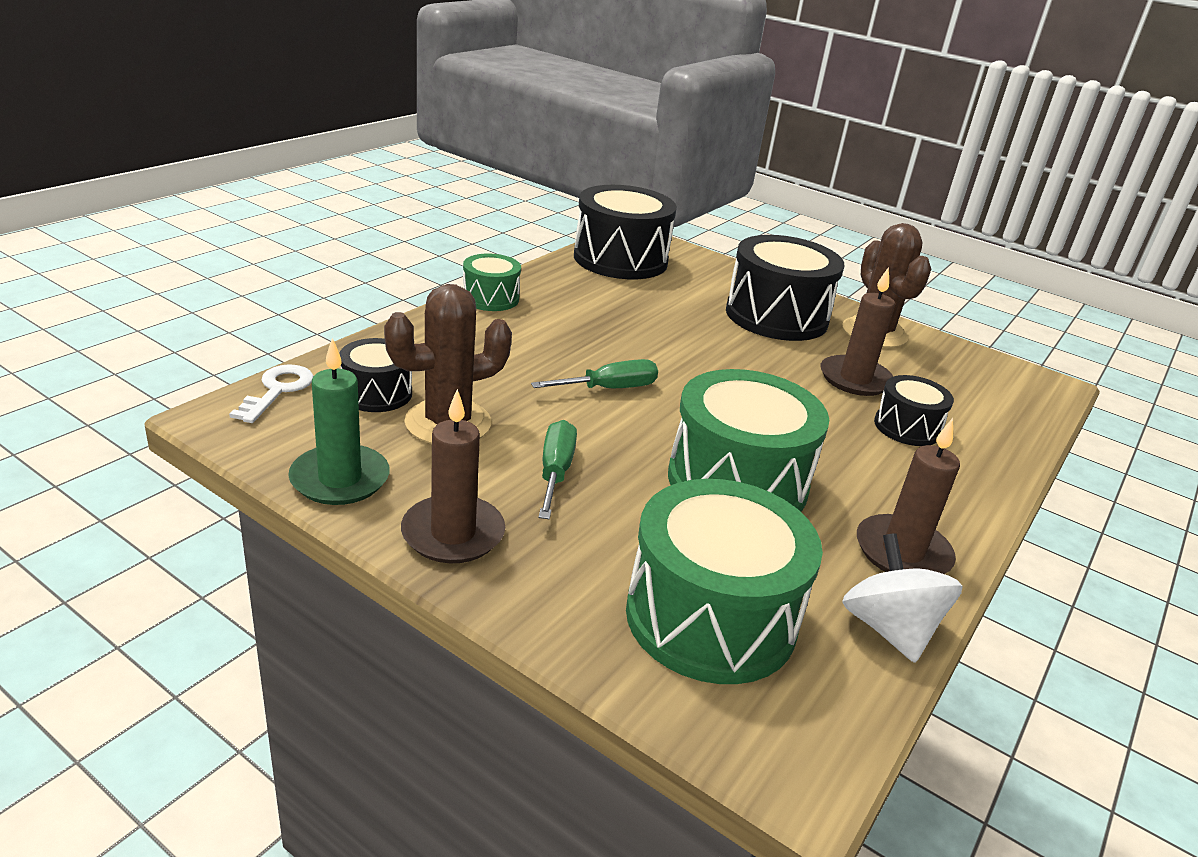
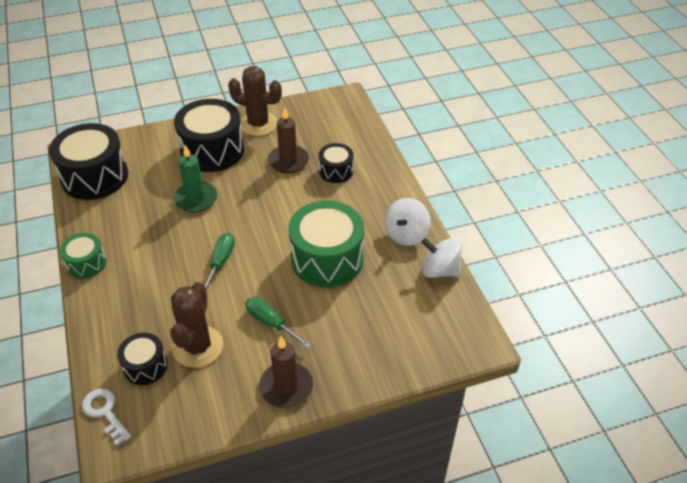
camera: 50 degrees left, 15 degrees up
green candle [288,338,390,505] -> green candle moved to [174,145,217,212]
green drum [626,479,823,684] -> none
brown candle [857,418,960,574] -> white spinning top [385,198,431,246]

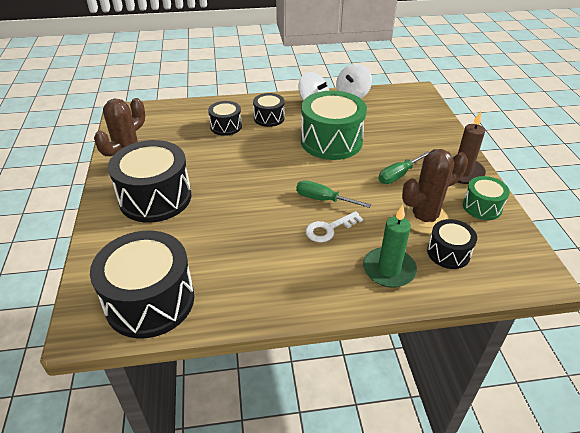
camera: 80 degrees left, 5 degrees down
green drum [60,233,106,279] -> green drum moved to [463,176,510,220]
white key [82,389,132,446] -> white key moved to [305,211,363,243]
brown cactus [170,282,223,368] -> brown cactus turned 45 degrees counterclockwise [402,149,468,234]
green candle [174,145,217,212] -> green candle moved to [363,205,417,288]
brown candle [268,107,309,173] -> none
none -> black drum [253,93,285,127]

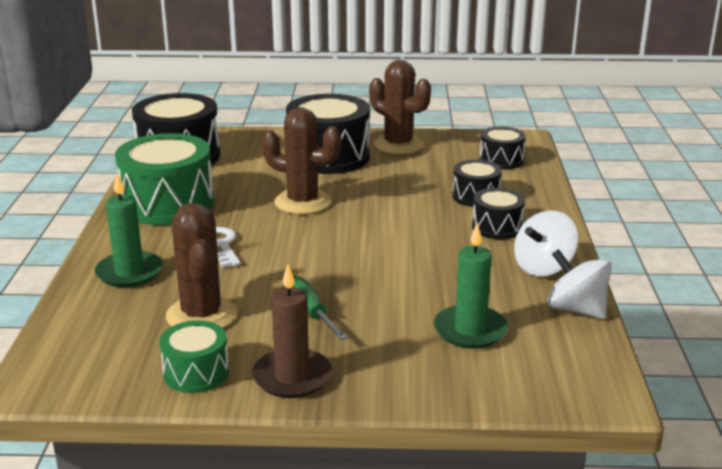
camera: 100 degrees right, 15 degrees down
green screwdriver [296,180,371,208] -> none
green drum [301,91,367,160] -> green drum moved to [115,133,214,225]
black drum [427,219,477,269] -> black drum moved to [480,127,526,170]
none -> brown cactus [262,108,341,214]
none -> green candle [434,223,508,349]

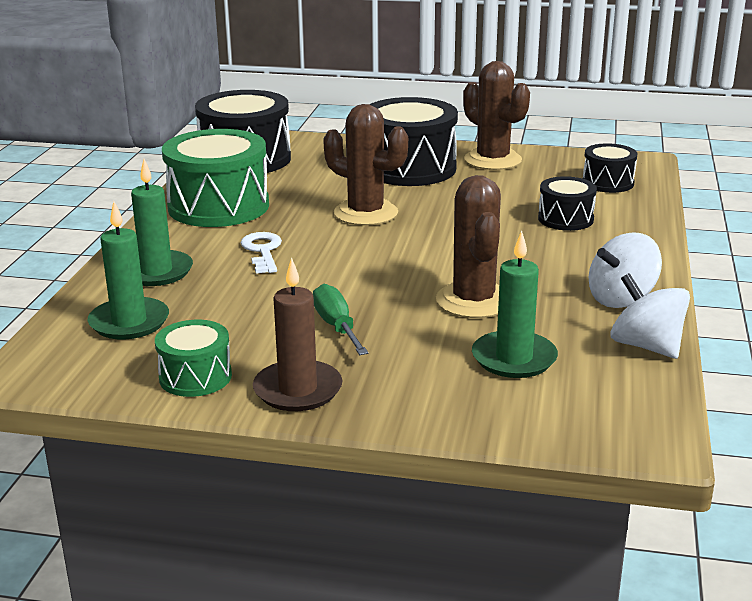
camera: 10 degrees right, 0 degrees up
brown cactus [166,203,237,328] -> brown cactus moved to [436,175,501,318]
black drum [472,188,525,239] -> none
none -> green candle [88,201,169,340]

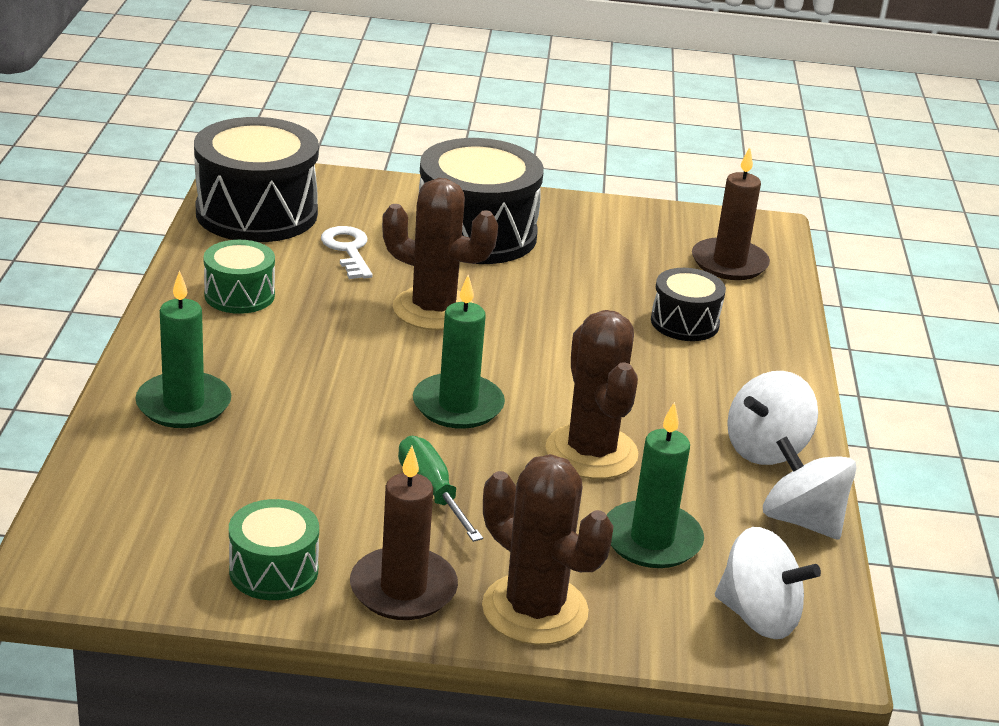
camera: 10 degrees left, 5 degrees up
green candle [88,201,169,340] -> green candle moved to [413,275,505,429]
green drum [162,129,269,227] -> green drum [204,240,275,314], size x0.53
white key [240,232,282,274] -> white key moved to [321,226,373,279]
brown cactus [463,61,530,170] -> brown cactus moved to [482,454,614,645]
black drum [583,143,637,193] -> brown candle [692,147,770,280]
none -> white spinning top [715,527,821,639]

